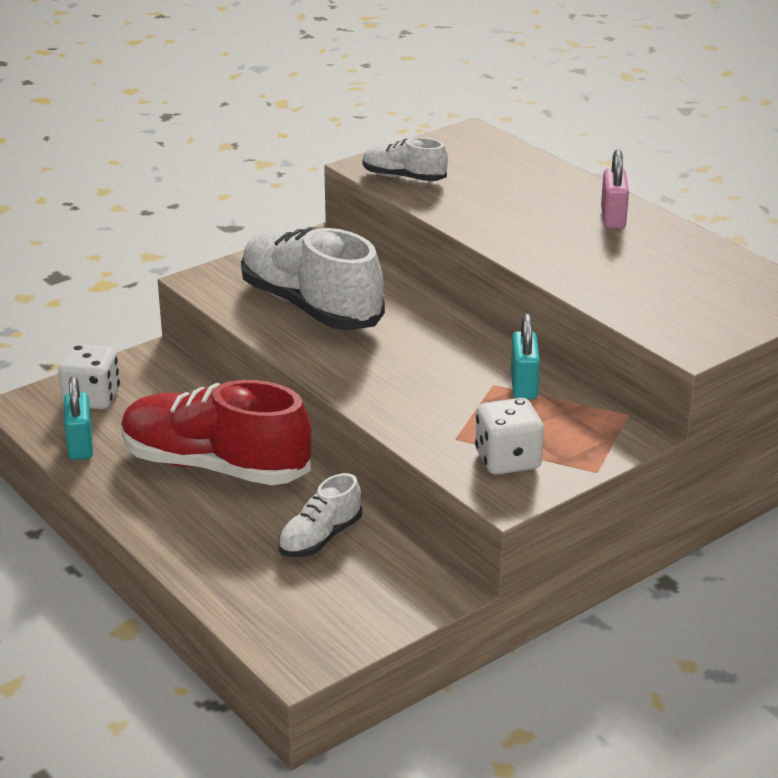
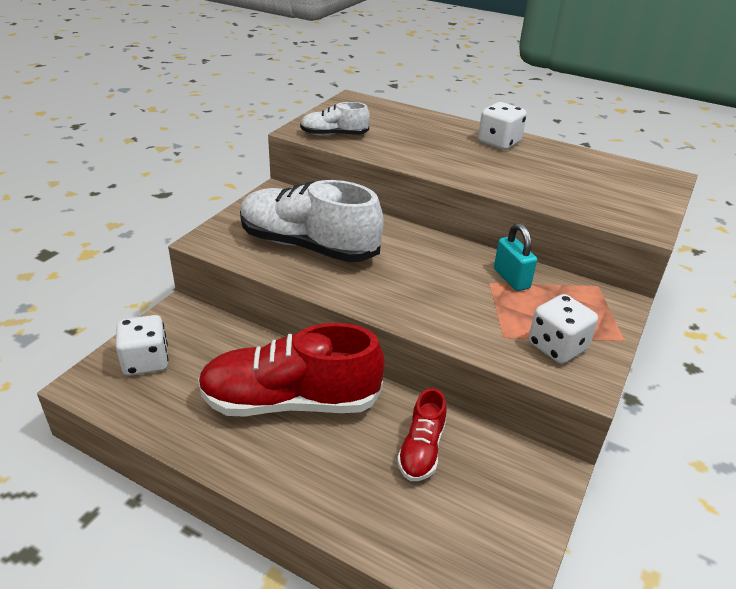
camera: 25 degrees left, 5 degrees up
turquoise padlock [64,377,93,460] -> none
white shoe [278,473,362,557] -> red shoe [397,388,447,481]
pink padlock [601,149,629,229] -> white dice [478,102,527,150]

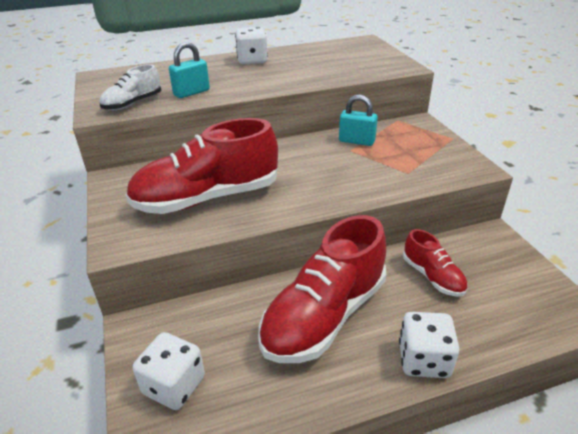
camera: 45 degrees left, 0 degrees up
white shoe [240,180,384,262] -> red shoe [126,118,278,214]
white dice [528,294,598,364] -> white dice moved to [399,312,459,378]
none -> turquoise padlock [169,42,210,98]

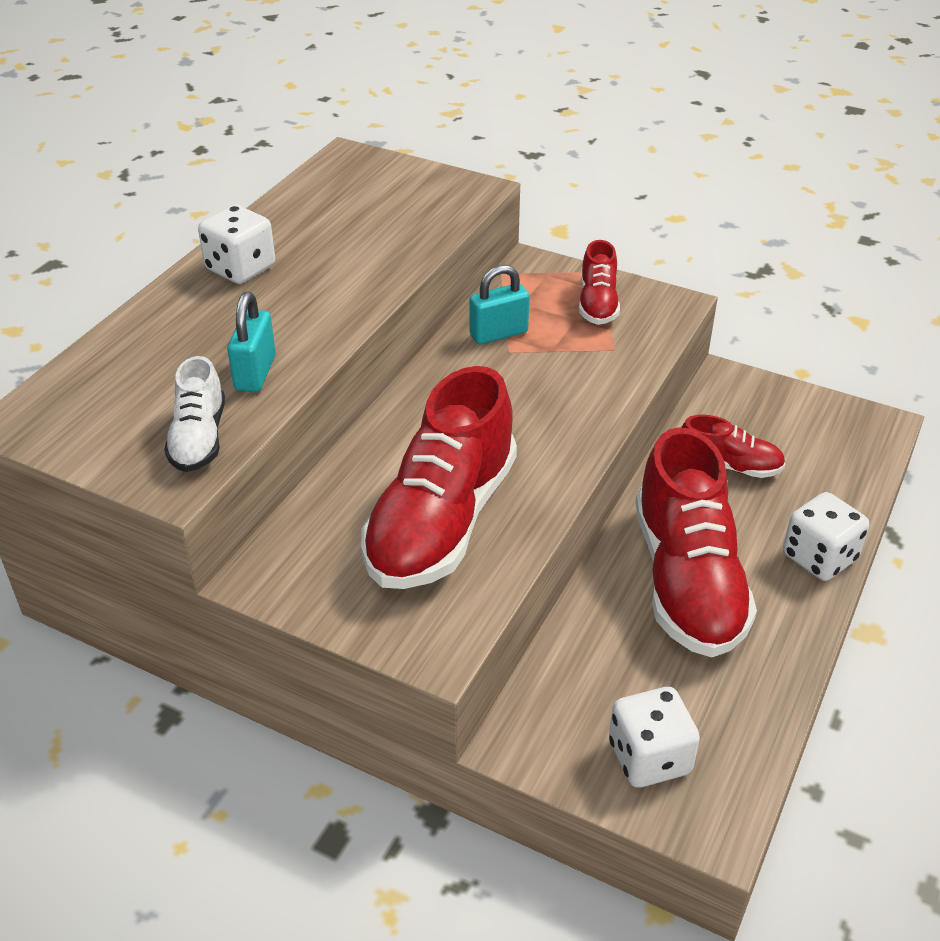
camera: 45 degrees left, 5 degrees up
none -> red shoe [579,240,620,325]

